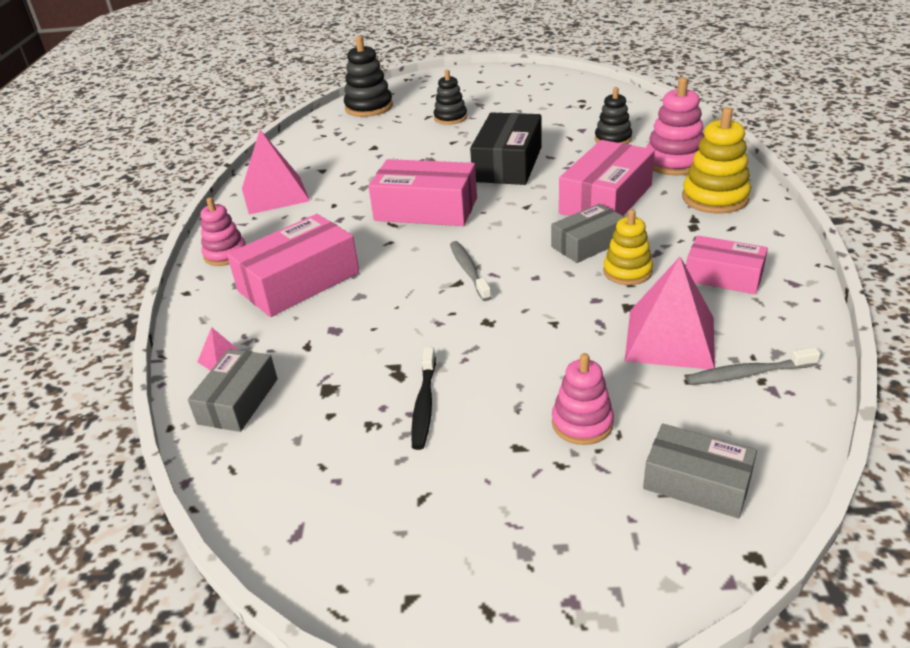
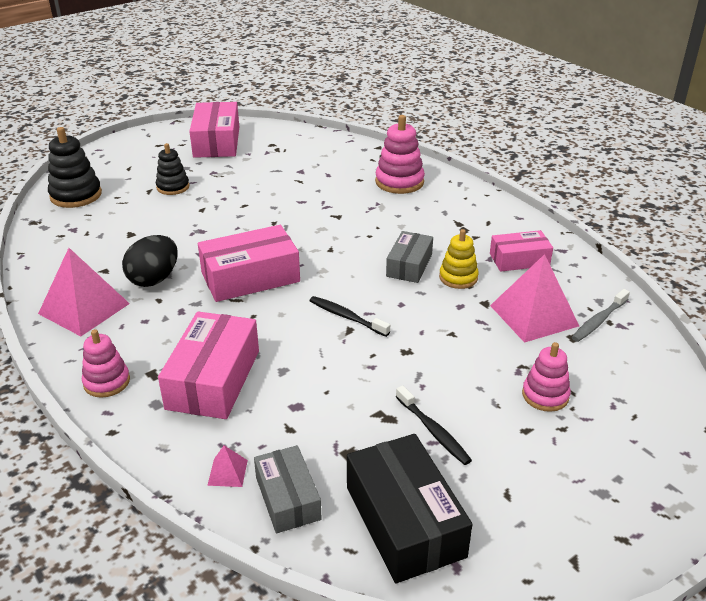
camera: 40 degrees left, 0 degrees up
grey toothbrush [450,241,492,301] -> black toothbrush [310,296,390,337]
black box [470,112,542,185] -> black box moved to [347,434,473,583]
pink box [559,140,655,216] -> pink box moved to [189,102,239,158]
black stacking toy [595,87,632,144] -> none
grey box [643,424,757,518] -> none
yellow stacking toy [682,108,751,214] -> none
none -> black egg [122,235,178,287]

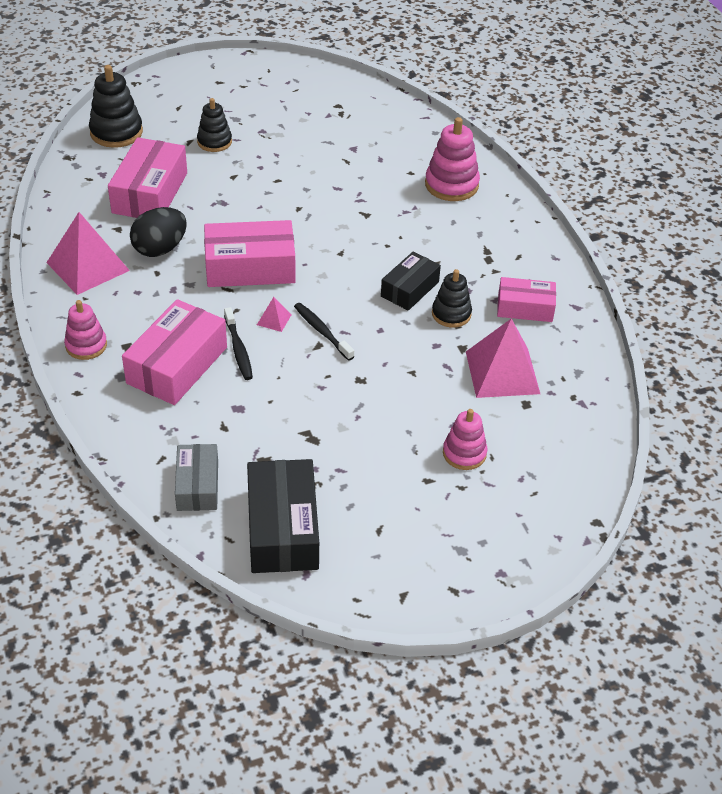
camera: 15 degrees right, 10 degrees up
pink box [189,102,239,158] -> pink box moved to [108,137,187,218]
pink pyramid [207,445,248,487] -> pink pyramid moved to [257,297,292,332]
grey box [386,231,433,283] -> black box [381,251,441,311]
black toothbrush [396,385,472,465] -> black toothbrush moved to [224,307,253,380]
yellow stacking toy [439,229,479,289] -> black stacking toy [432,269,472,328]
grey toothbrush [572,289,630,342] -> none

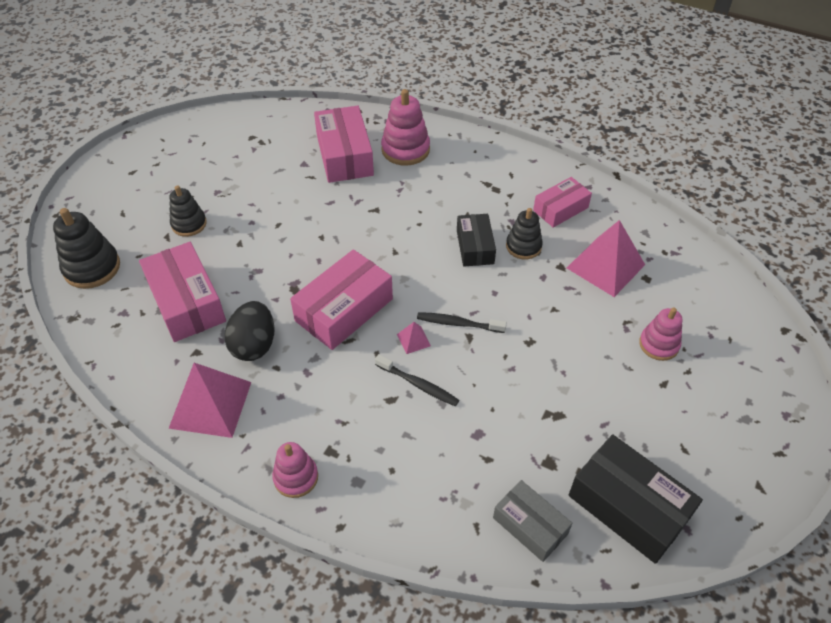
camera: 40 degrees left, 5 degrees up
pink box [122,299,227,405] -> pink box moved to [314,106,374,183]

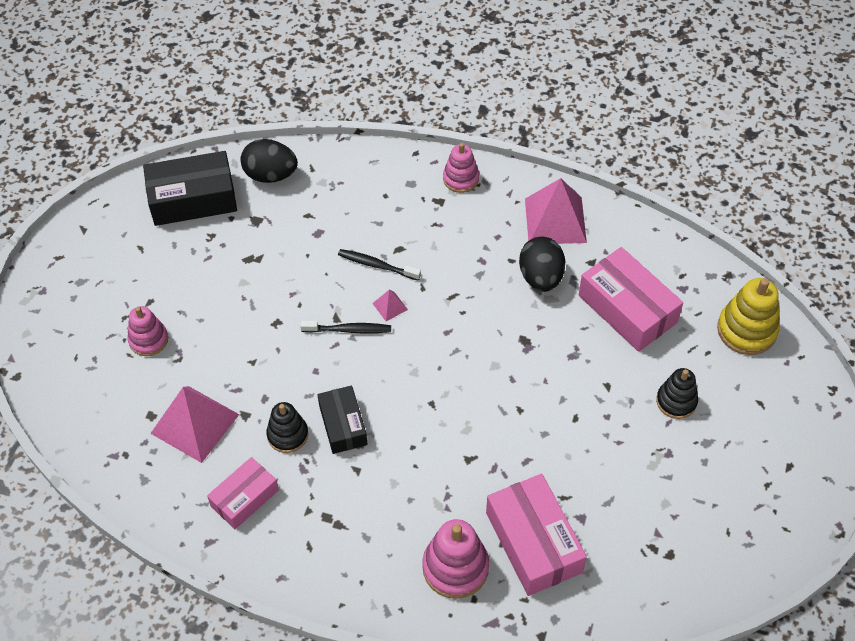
camera: 170 degrees right, 5 degrees up
black stacking toy [53,208,120,289] -> yellow stacking toy [717,278,780,355]
pink box [290,249,393,350] -> none
grey box [493,480,573,562] -> black egg [240,139,298,183]
black box [569,434,703,564] -> black box turned 45 degrees counterclockwise [143,151,237,226]

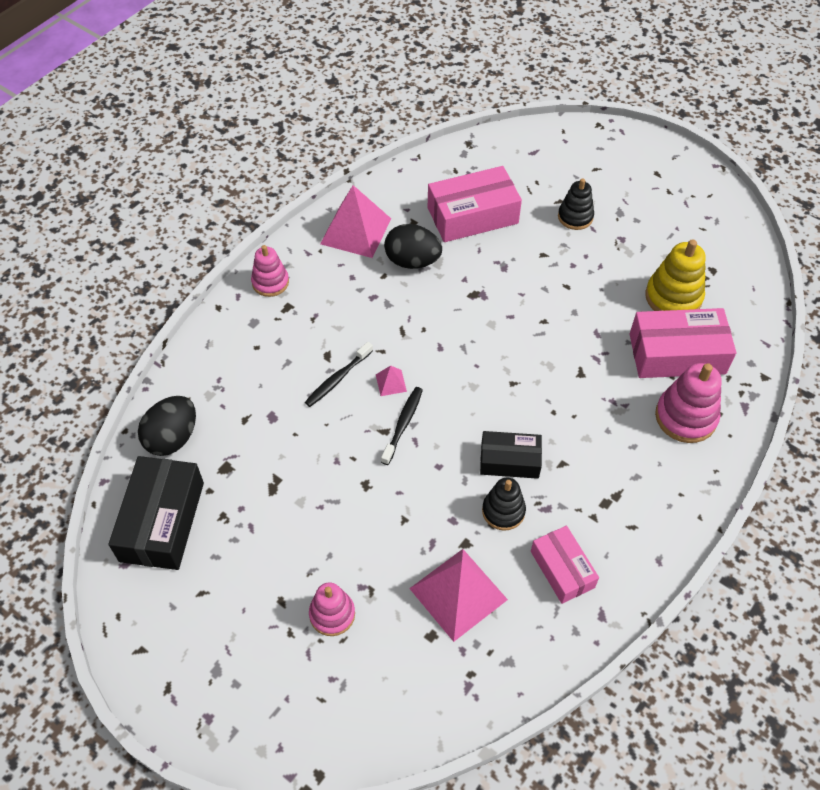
camera: 70 degrees left, 0 degrees up
yellow stacking toy [717,278,780,355] -> yellow stacking toy moved to [645,239,706,311]

